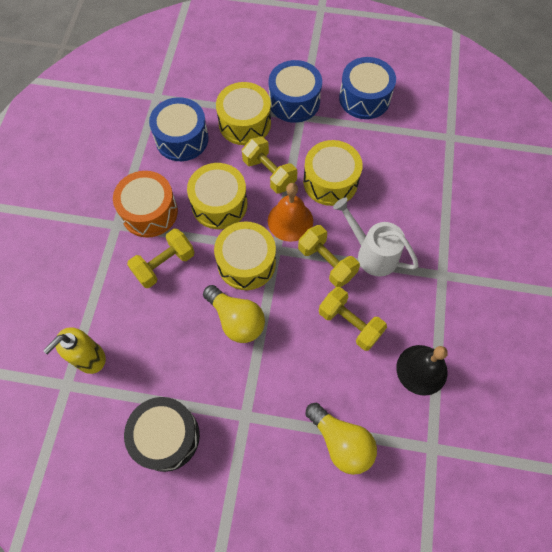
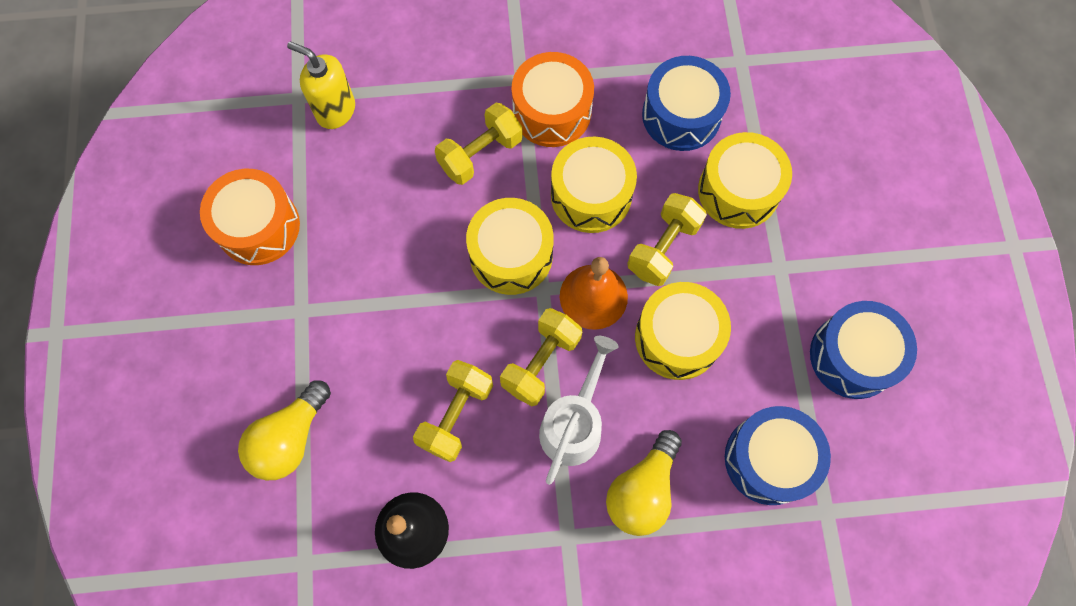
camera: 75 degrees right, 5 degrees up
black drum [124,397,200,472] -> orange drum [200,169,300,265]
yellow dumbbell [127,229,195,288] -> yellow dumbbell turned 75 degrees counterclockwise [435,103,523,185]
yellow light bulb [203,285,265,343] -> yellow light bulb moved to [606,430,682,536]
blue drum [269,60,322,123] -> blue drum moved to [725,406,831,505]

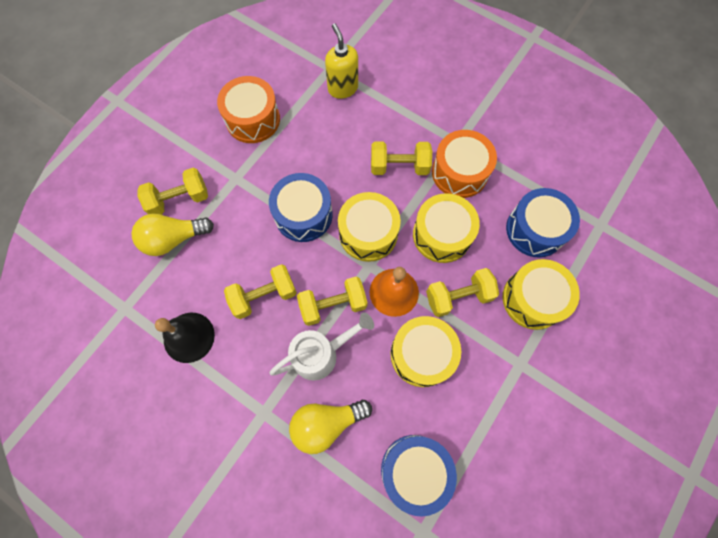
camera: 40 degrees right, 0 degrees up
blue drum [810,301,917,399] -> blue drum moved to [269,173,333,242]
none -> yellow dumbbell [137,168,208,215]

